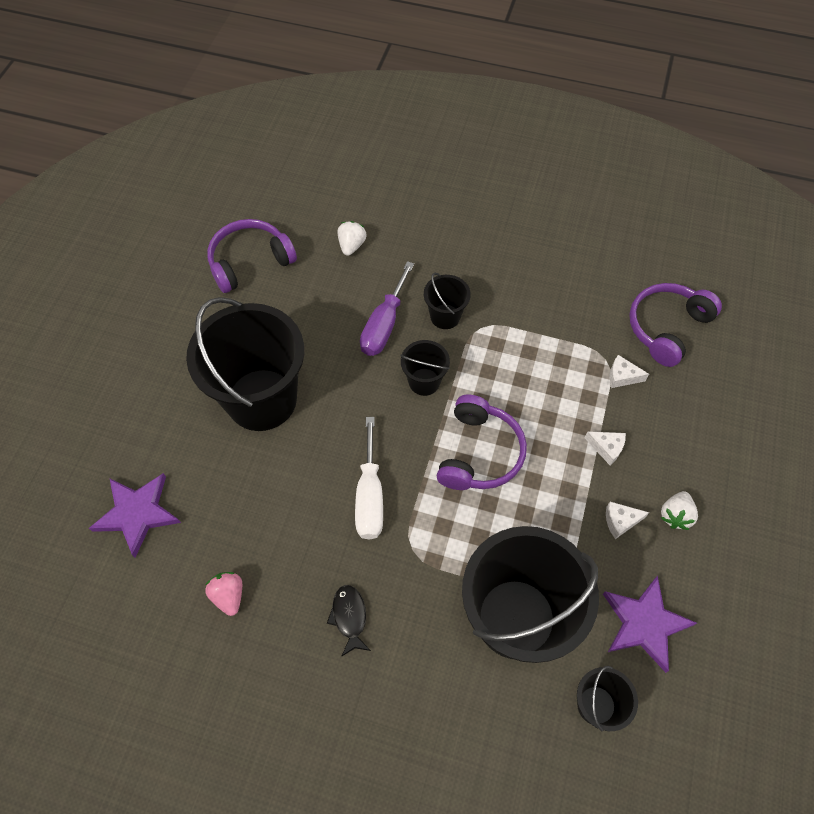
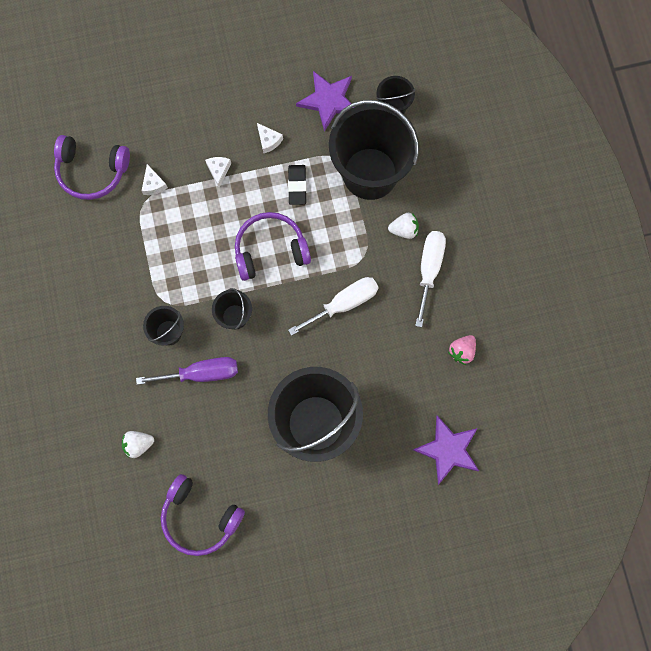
camera: 120 degrees left, 15 degrees up
black fish [327,585,371,657] -> white screwdriver [415,231,446,327]
white strawberry [661,491,698,530] -> white strawberry moved to [388,213,419,239]
none -> black eraser [288,165,306,205]

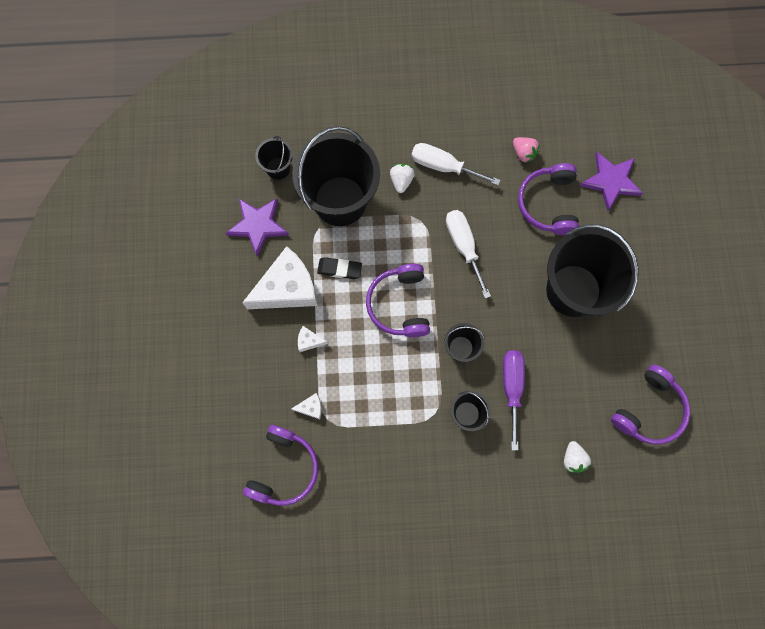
camera: 80 degrees left, 0 degrees up
white cheese [257,123,283,153] -> white cheese [242,246,318,309], size x2.46
none -> purple headphones [518,163,579,235]

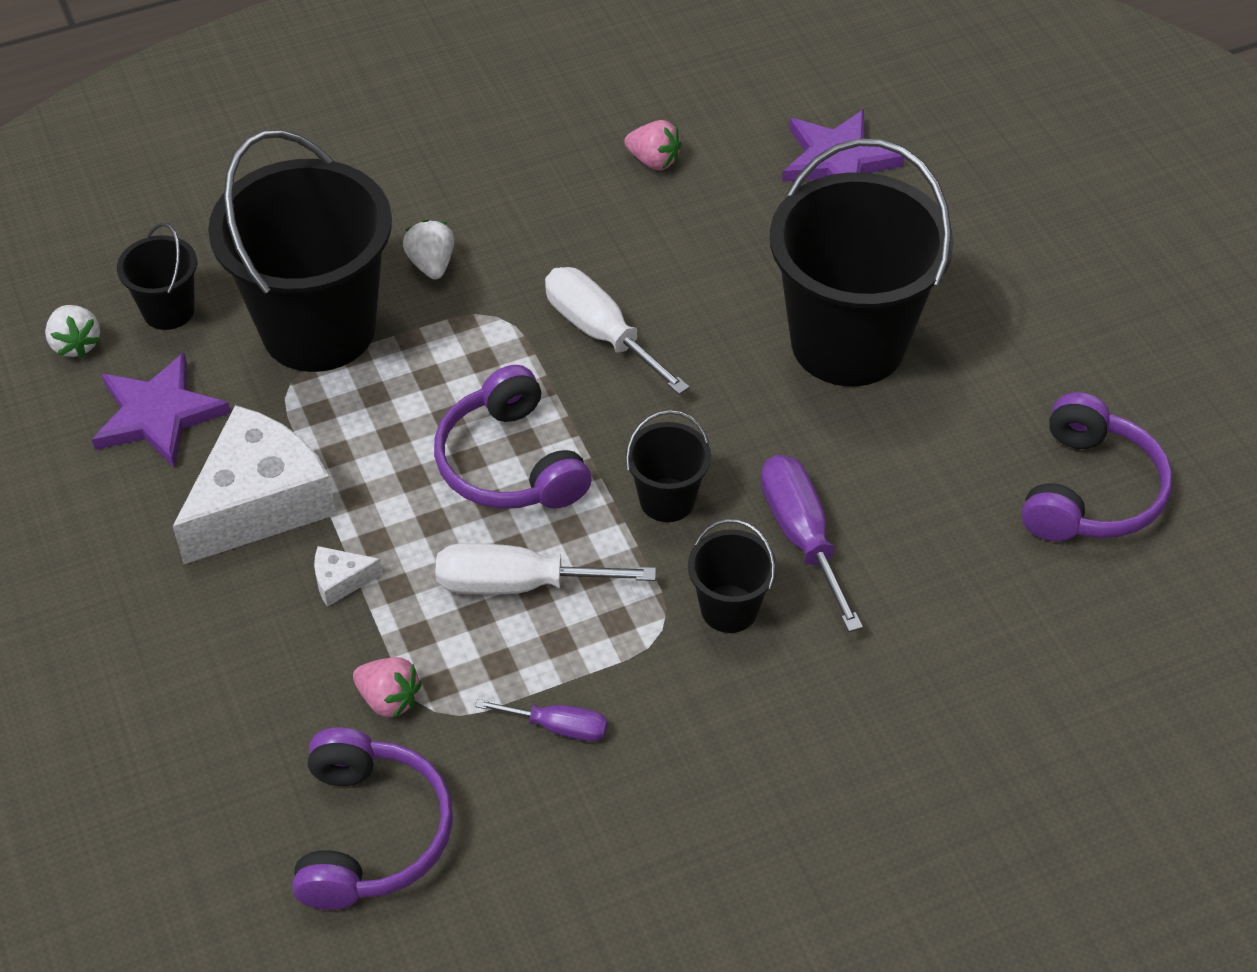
camera: 20 degrees left, 25 degrees down
white cheese [291,393,322,419] -> pink strawberry [353,657,422,718]
black eraser [317,257,362,279] -> none
white screwdriver [411,143,500,185] -> white screwdriver moved to [435,543,656,595]
purple headphones [518,163,579,235] -> none
white strawberry [564,441,591,473] -> white strawberry moved to [45,305,100,358]
none -> purple screwdriver [475,699,607,741]

